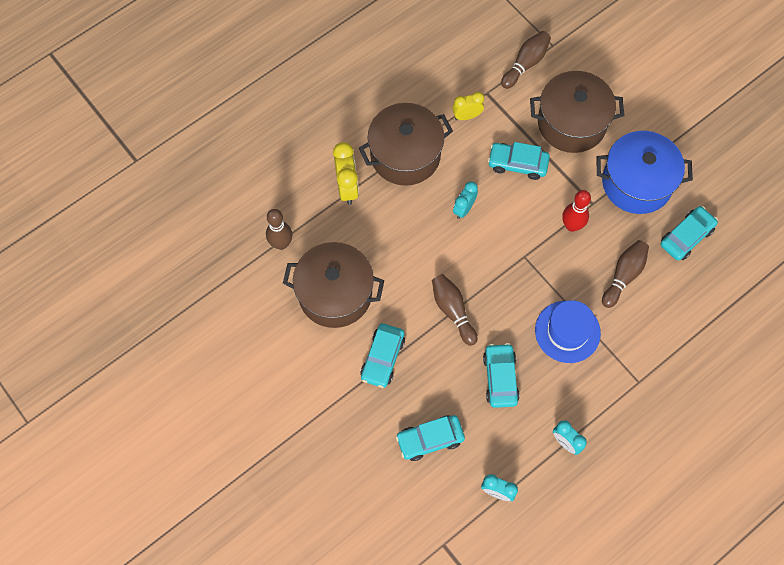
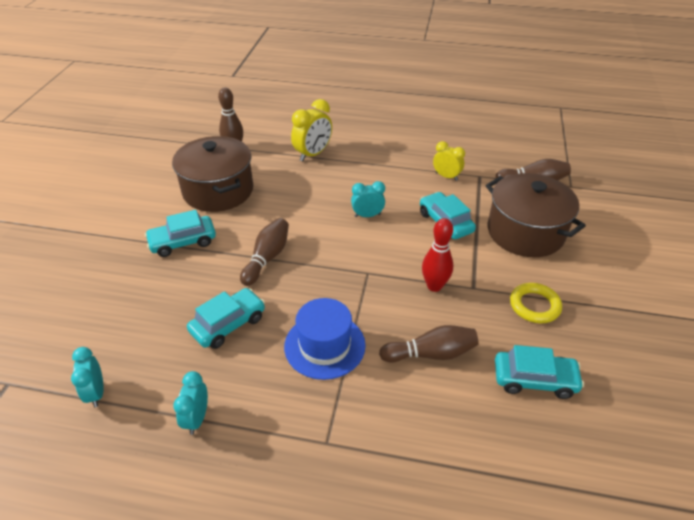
camera: 50 degrees right, 25 degrees down
brown pot [359,103,453,186] -> none
turquoise car [396,415,465,461] -> none
blue pot [596,131,693,214] -> yellow ring [510,283,562,323]

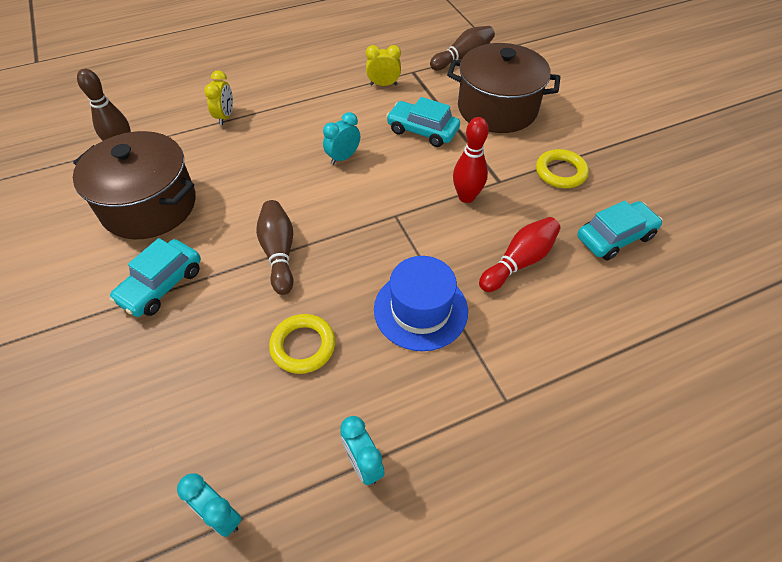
camera: 35 degrees left, 10 degrees up
turquoise car [187,288,265,349] -> yellow ring [269,314,335,374]
yellow clock [291,99,332,161] -> yellow clock [204,70,233,125], size x0.65
brown bowling pin [379,325,479,363] -> red bowling pin [479,217,561,292]

